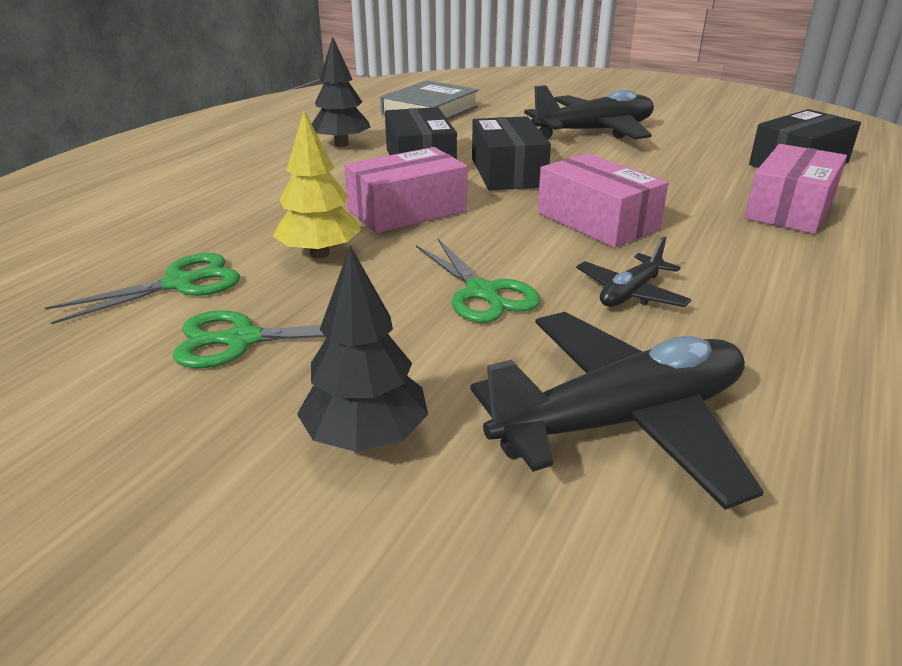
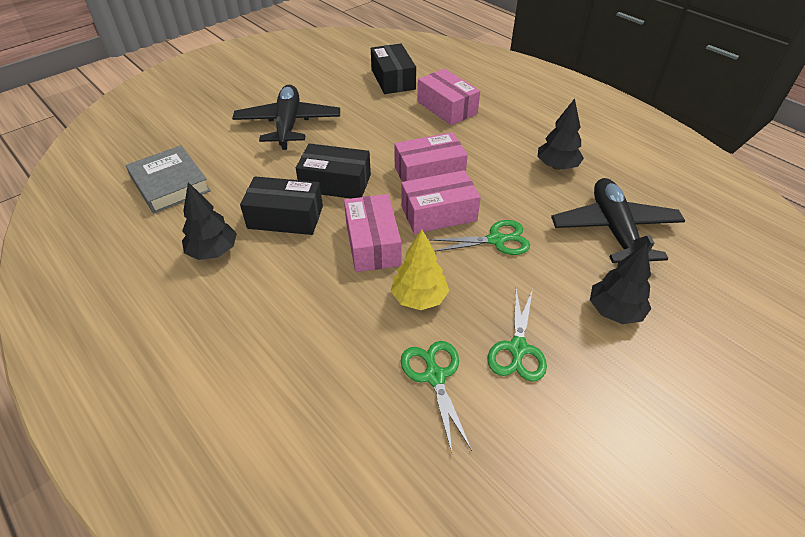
camera: 70 degrees left, 15 degrees up
black plane [576,237,692,307] -> none
none -> pink box [401,170,481,234]
none -> black tree [538,98,584,170]

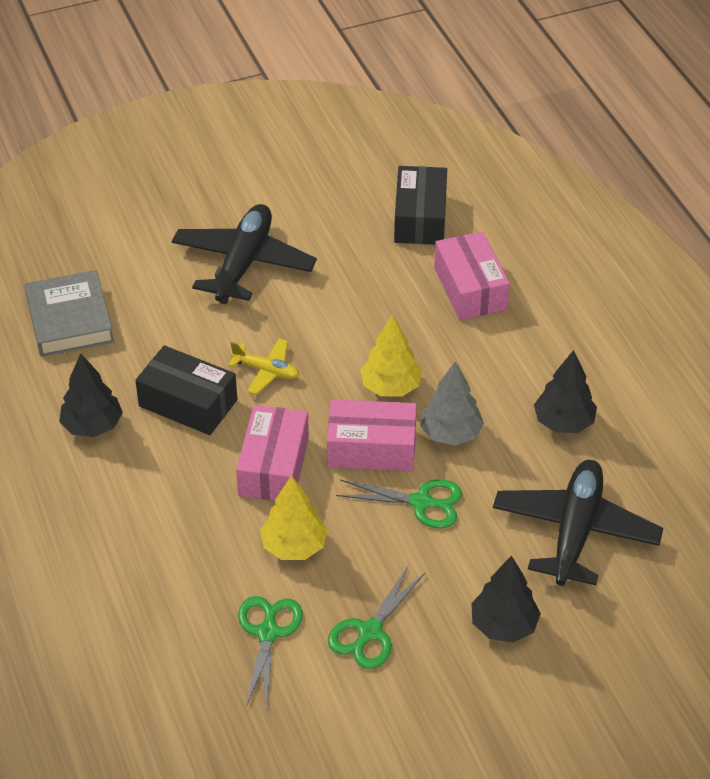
camera: 20 degrees right, 0 degrees up
black box [296,143,371,199] -> yellow plane [228,338,300,395]
pink box [394,132,468,182] -> yellow tree [360,314,422,397]
none -> grey tree [421,361,484,446]

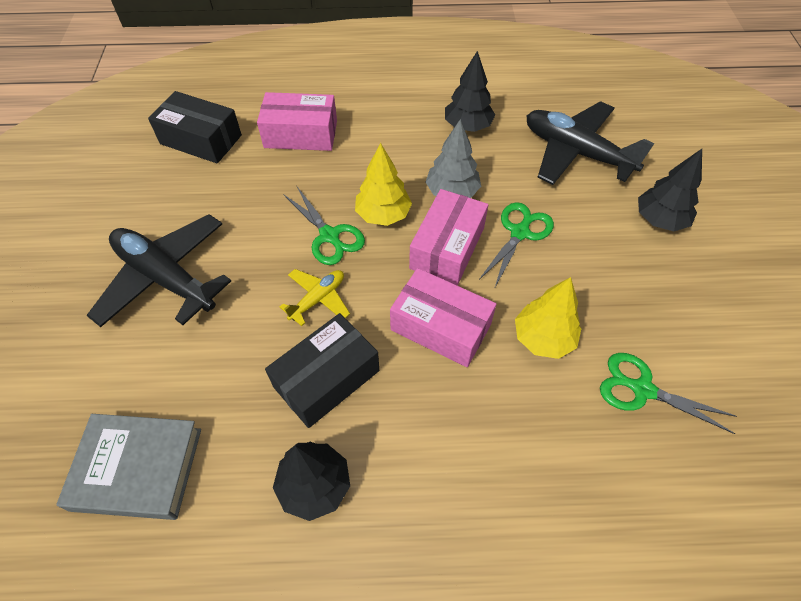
camera: 70 degrees left, 10 degrees up
green scissors [328,565,426,669] -> green scissors moved to [283,187,365,265]

